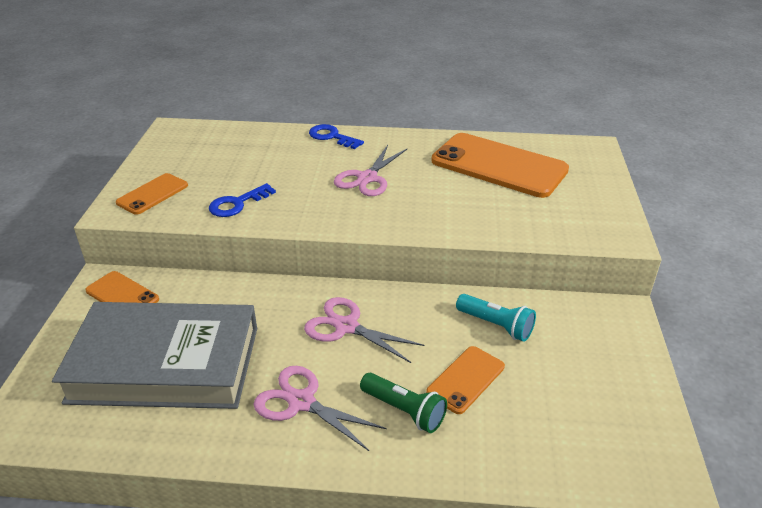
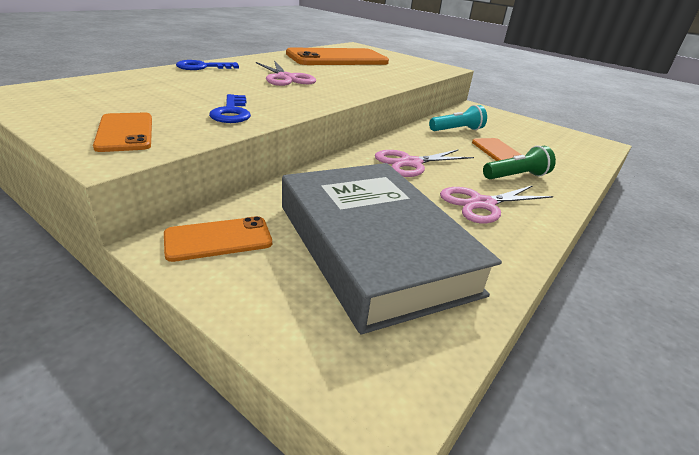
camera: 60 degrees left, 5 degrees down
grey book [52,302,257,409] -> grey book turned 60 degrees counterclockwise [282,163,502,334]

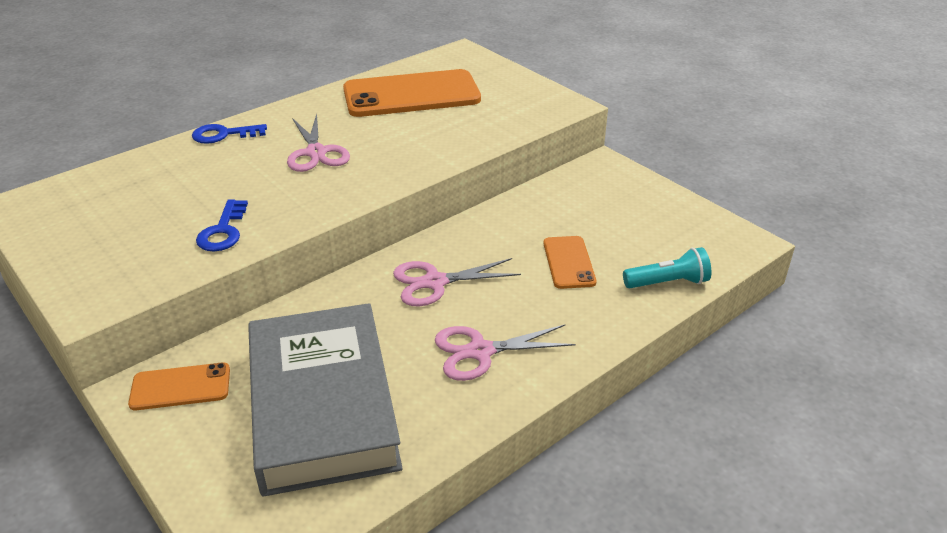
camera: 15 degrees right, 5 degrees up
orange phone [93,113,152,152] -> none
turquoise flashlight [429,105,487,131] -> turquoise flashlight moved to [623,247,711,289]
green flashlight [483,146,556,179] -> none

